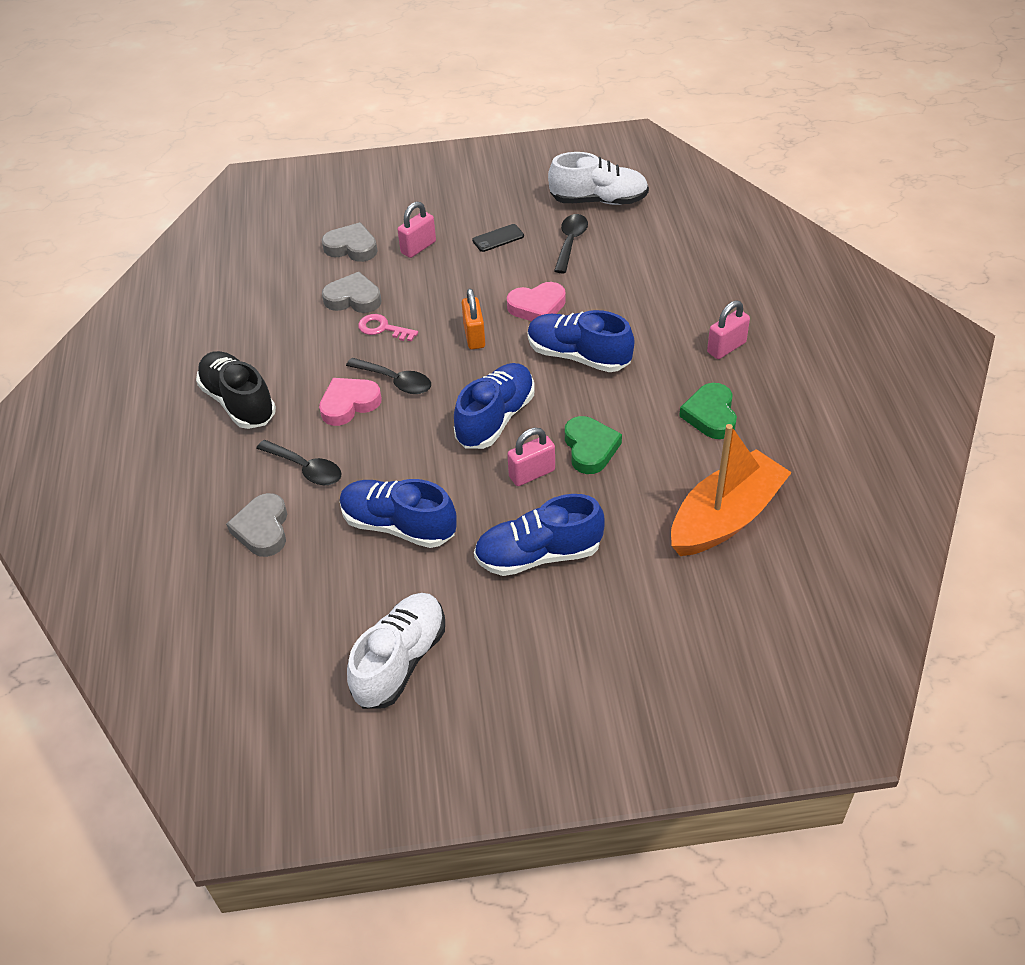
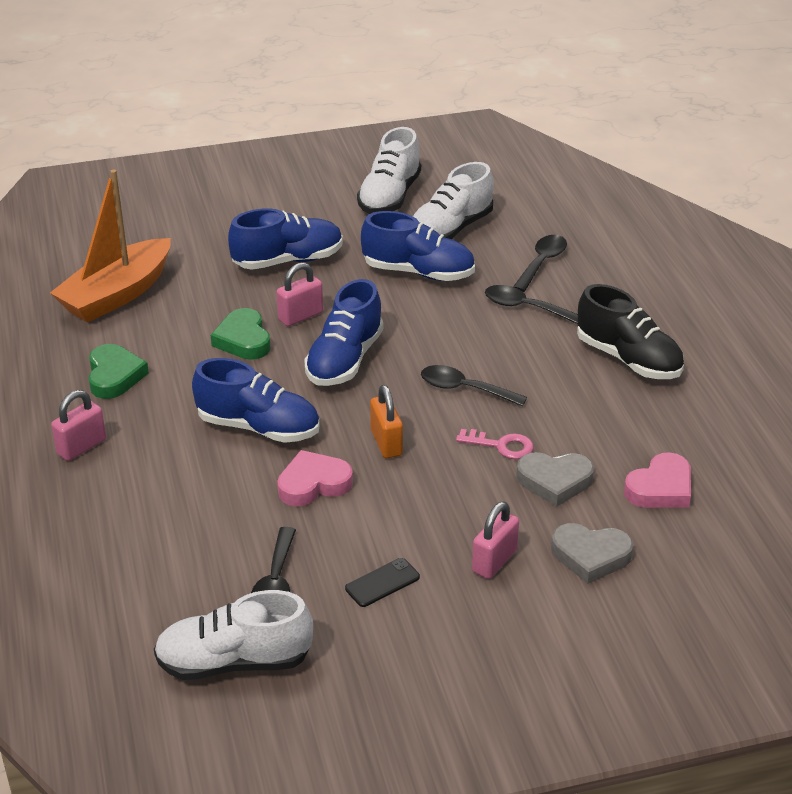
camera: 170 degrees right, 10 degrees down
grey heart [226,493,287,557] -> black spoon [513,235,567,292]
pink heart [319,378,382,426] -> pink heart moved to [624,452,691,508]
none -> white shoe [413,162,494,239]

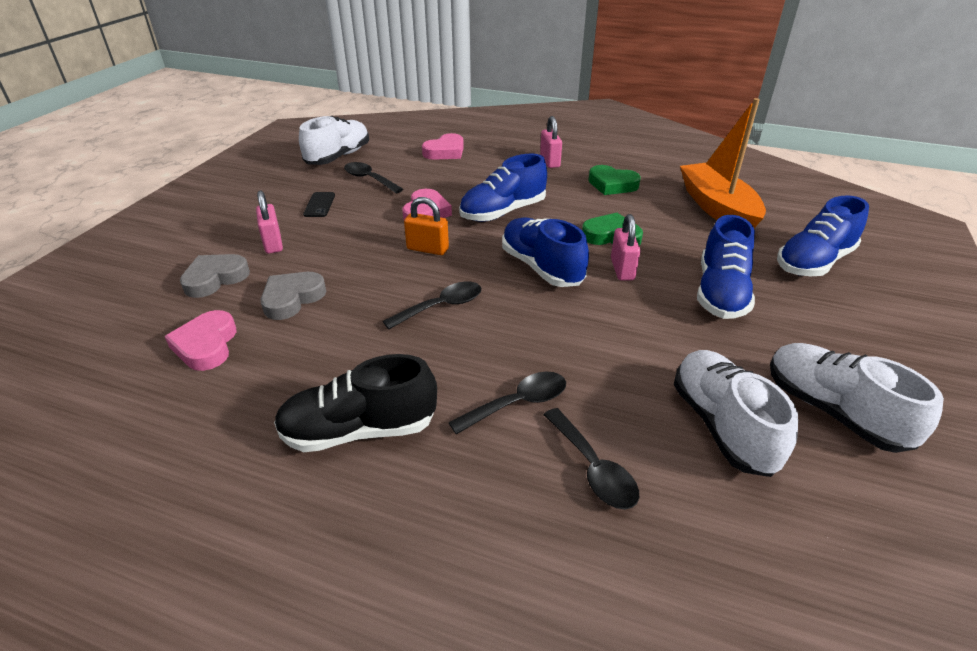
camera: 125 degrees right, 0 degrees up
blue shoe [361,211,475,281] -> blue shoe moved to [777,195,869,276]
pink key [456,429,534,459] -> none
none -> pink heart [422,133,464,160]

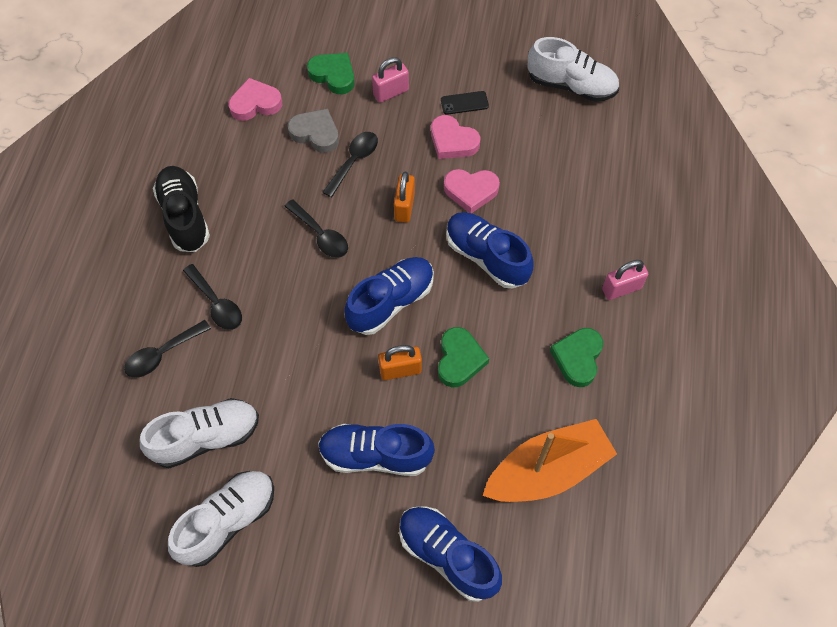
camera: 80 degrees right, 25 degrees up
grey heart [180,254,250,298] -> green heart [307,53,355,94]
black spoon [344,162,403,193] -> black spoon moved to [323,132,378,197]
pink heart [422,133,464,160] -> pink heart moved to [431,115,480,159]
pink padlock [611,214,640,281] -> orange padlock [378,345,422,380]

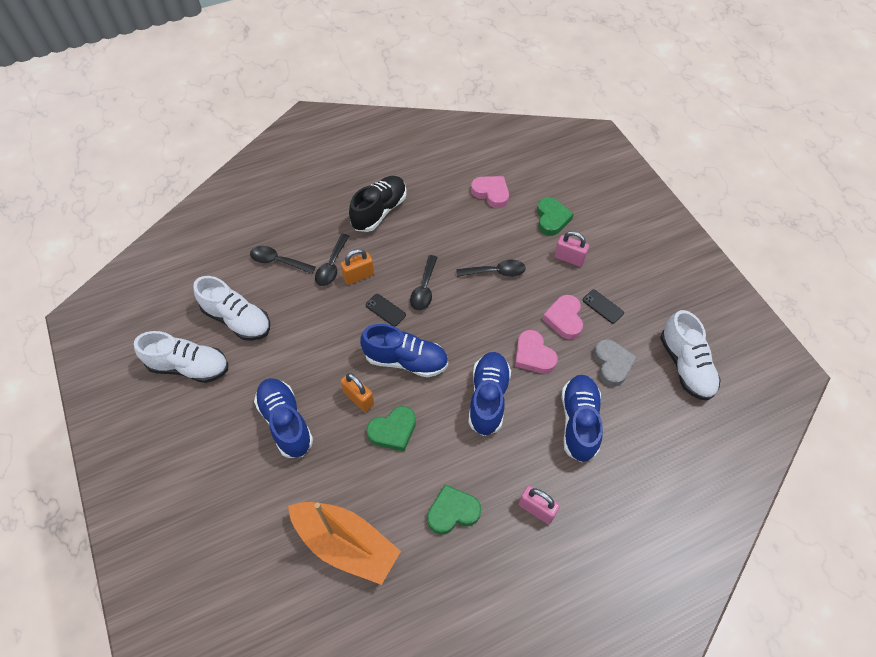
camera: 55 degrees right, 5 degrees down
grey heart [288,109,339,153] -> grey heart moved to [593,339,637,387]
orange padlock [394,172,415,223] -> orange padlock moved to [341,249,374,285]
blue shoe [399,506,502,602] -> blue shoe moved to [562,375,603,463]
none -> black phone [366,294,406,327]

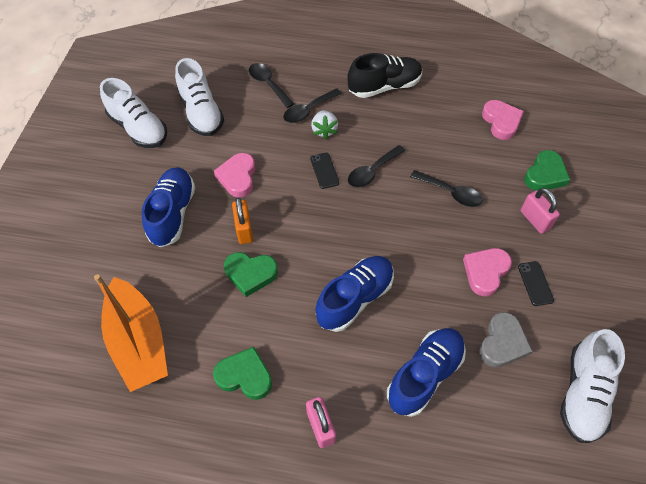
camera: 35 degrees right, 0 degrees up
orange padlock [341,249,374,285] -> white strawberry [311,110,338,139]
blue shoe [360,324,448,378] -> none
pink heart [515,330,558,374] -> pink heart moved to [214,153,256,198]

